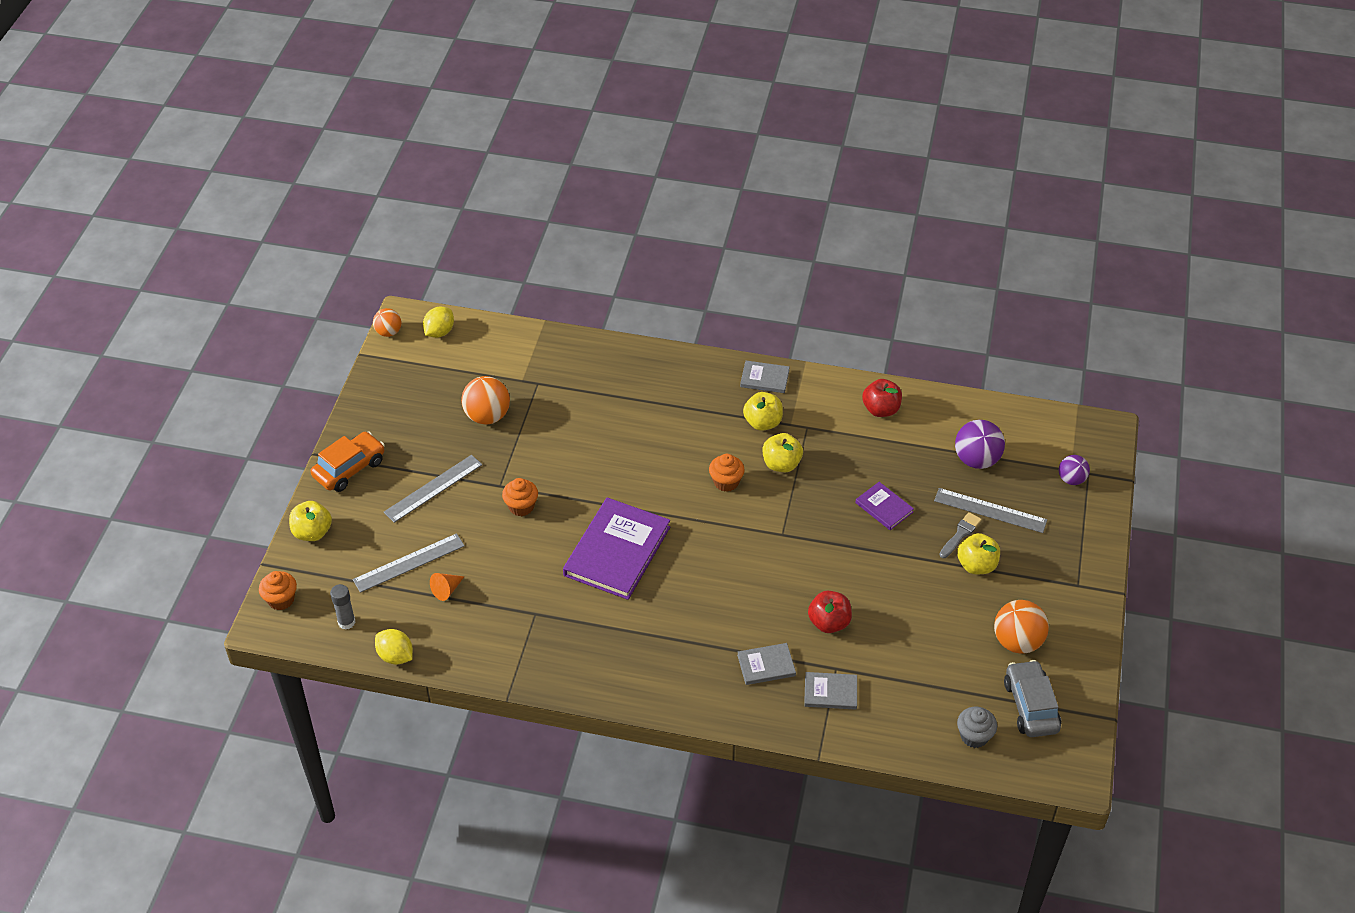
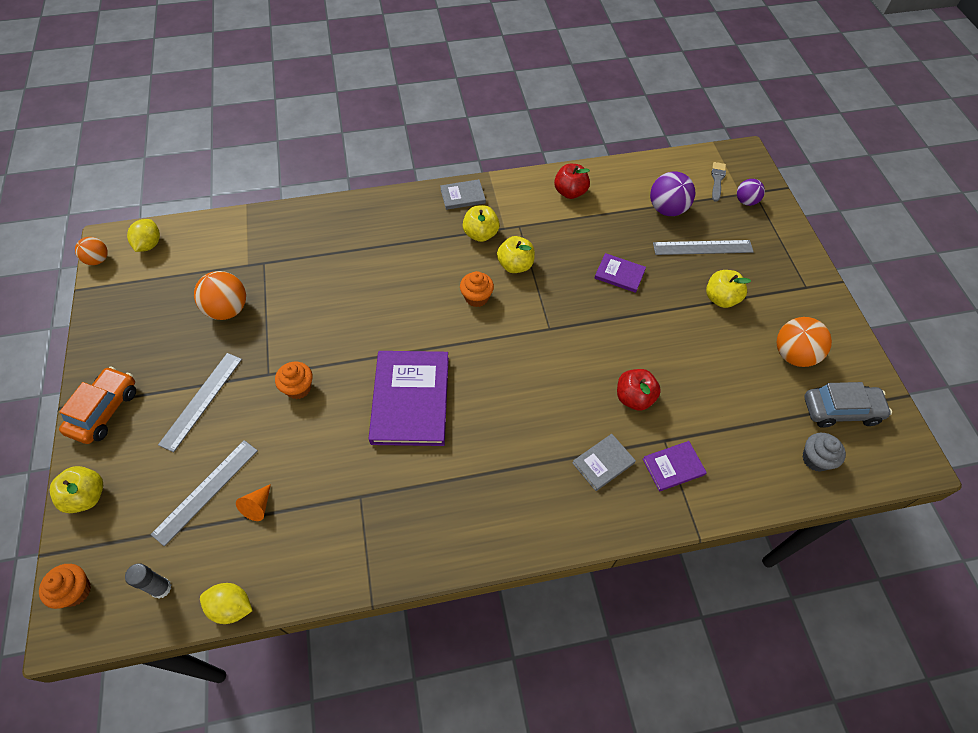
camera: 25 degrees left, 10 degrees up
grey book [804,672,857,710] -> purple book [643,441,707,491]
grey brush [939,512,982,558] -> grey brush moved to [711,162,726,202]
grey car [1004,660,1061,737] -> grey car turned 120 degrees clockwise [804,382,892,428]

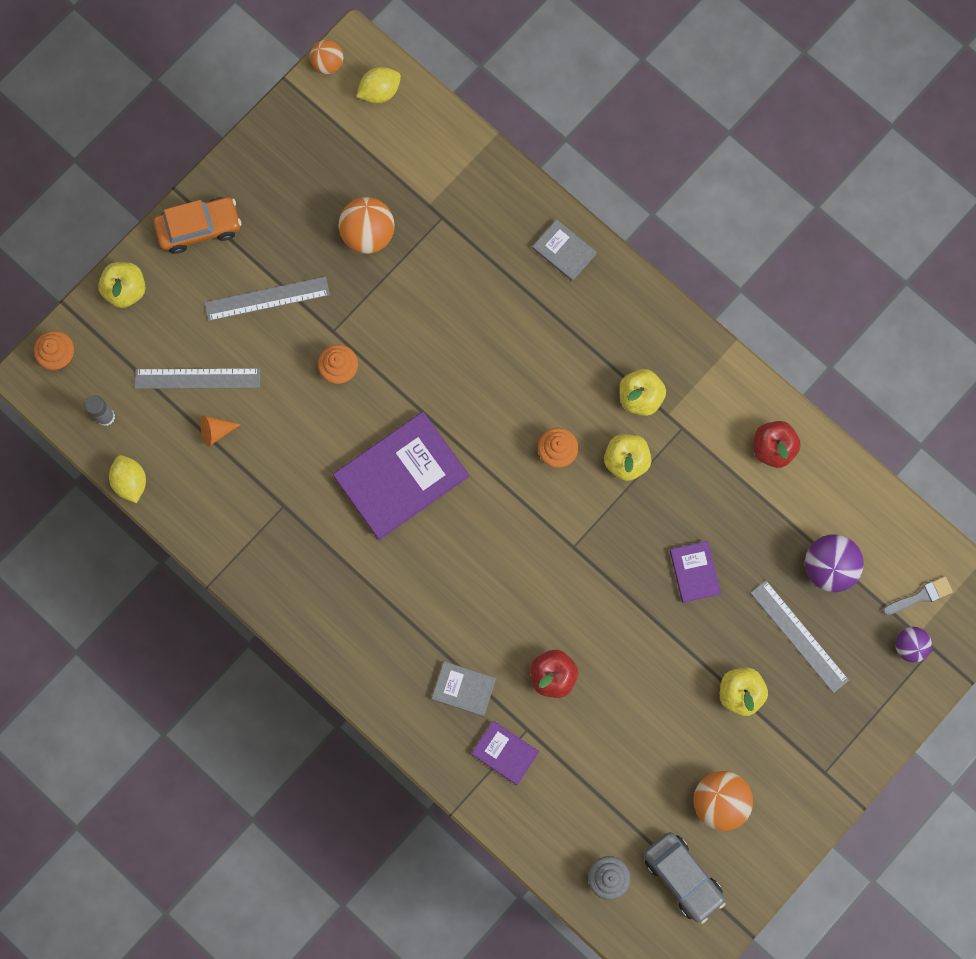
camera: 55 degrees right, 20 degrees up
grey book [440,179,486,210] -> grey book moved to [532,219,597,281]

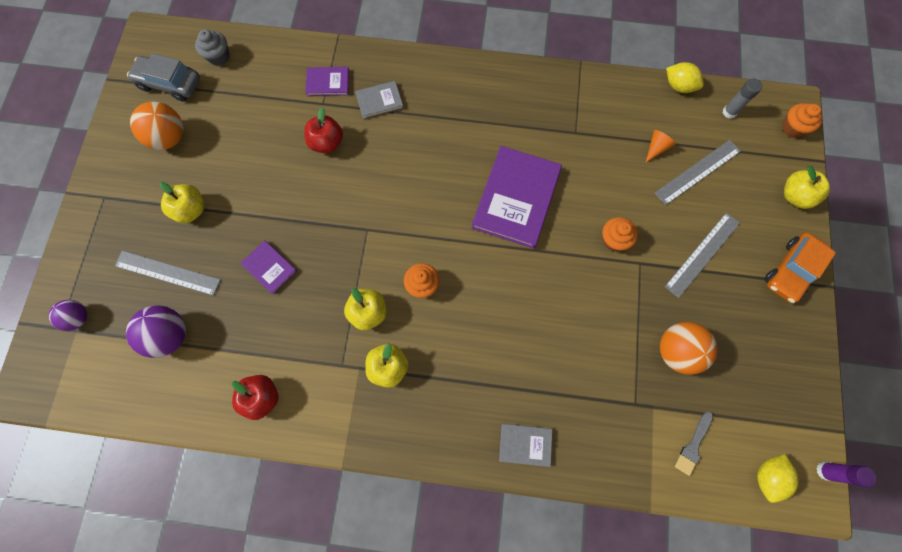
camera: 145 degrees right, 5 degrees down
orange ball [310,40,343,74] -> purple glue stick [817,462,876,487]
grey brush [882,576,953,615] -> grey brush moved to [675,412,713,476]

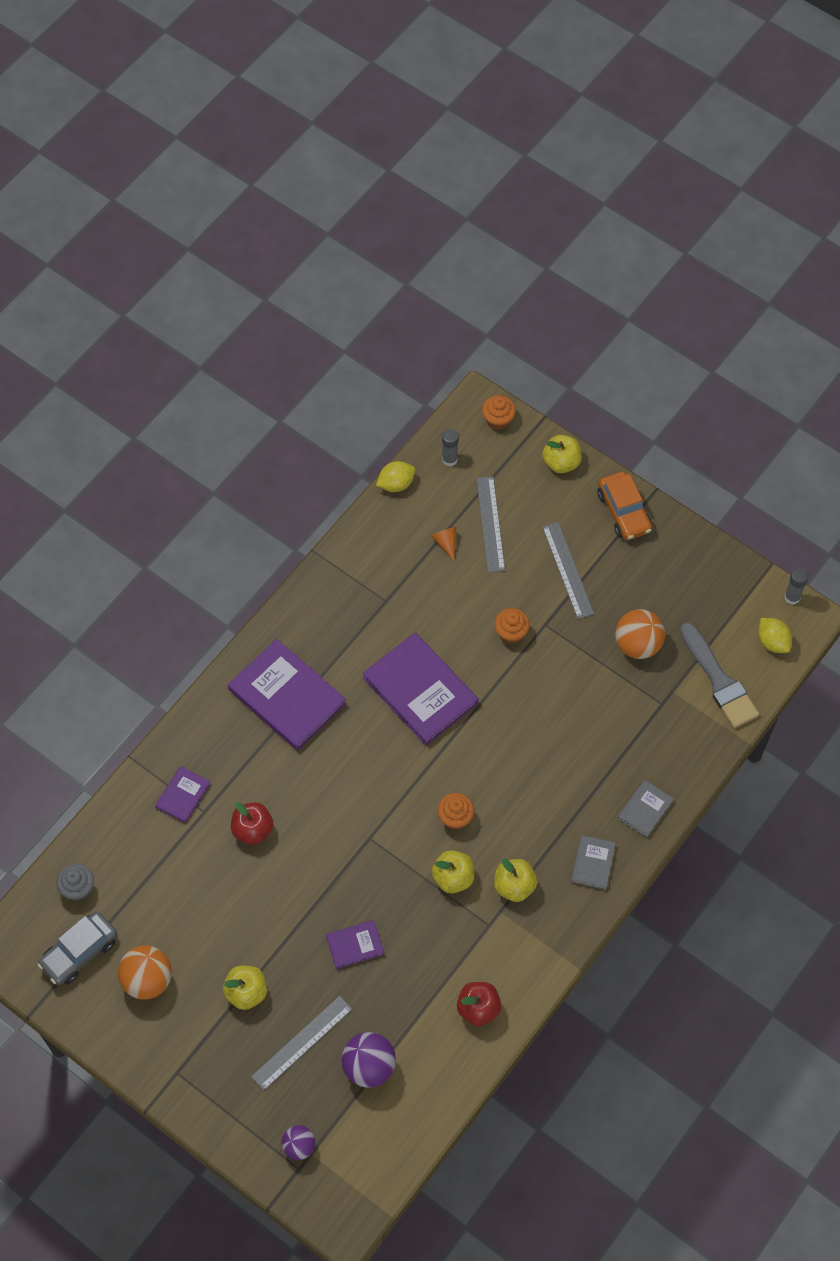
camera: 60 degrees left, 10 degrees down
grey book [355,81,403,119] -> grey book moved to [571,835,616,890]
grey brush [675,412,713,476] -> grey brush [680,622,759,728], size x1.93
purple glue stick [817,462,876,487] -> grey glue stick [784,568,808,605]
none -> purple book [228,639,346,751]

